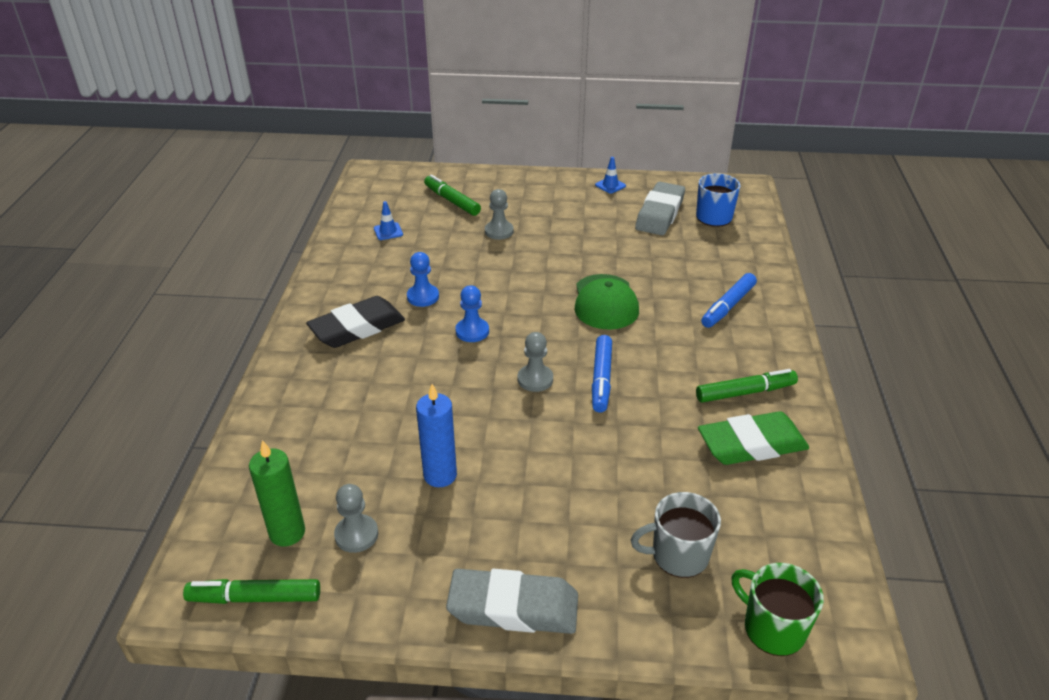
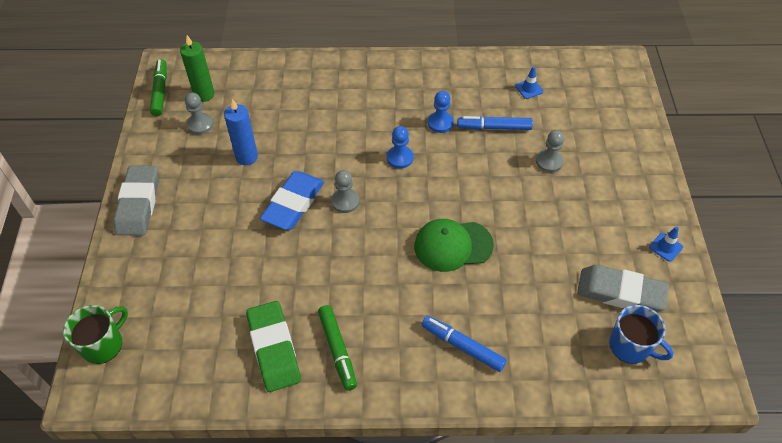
camera: 85 degrees right, 15 degrees up
black eraser [306,296,405,348] -> none
green marker [424,174,481,216] -> none
blue marker [592,335,612,413] -> blue marker moved to [457,116,533,130]
grey mug [631,492,721,578] -> none
none -> blue eraser [260,171,324,230]

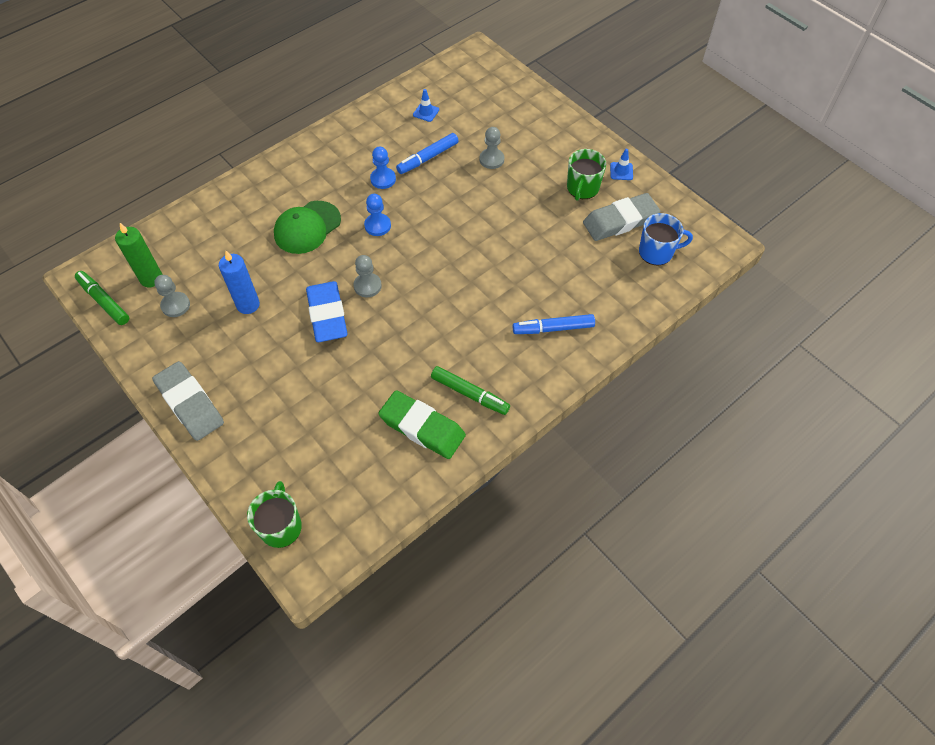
camera: 40 degrees left, 5 degrees up
green cap [414,219,494,272] -> green cap moved to [274,201,341,254]
none -> green mug [567,149,606,201]

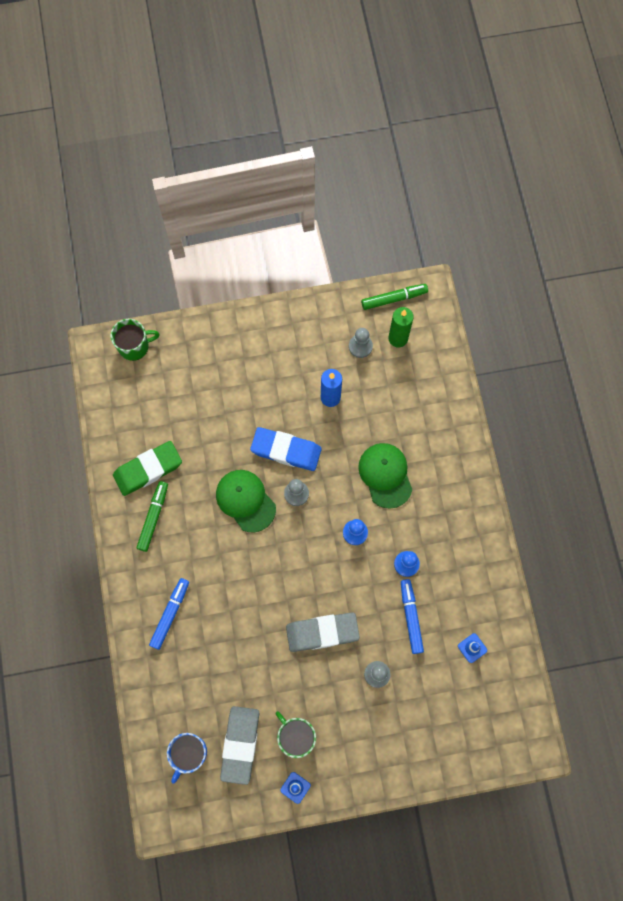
camera: 120 degrees right, 15 degrees up
grey eraser [152,361,224,441] -> grey eraser moved to [286,612,360,652]
green mug [247,481,302,548] -> green mug turned 45 degrees counterclockwise [110,319,160,361]
green marker [431,366,510,415] -> green marker turned 135 degrees clockwise [136,481,168,552]
none -> green cap [216,470,276,532]

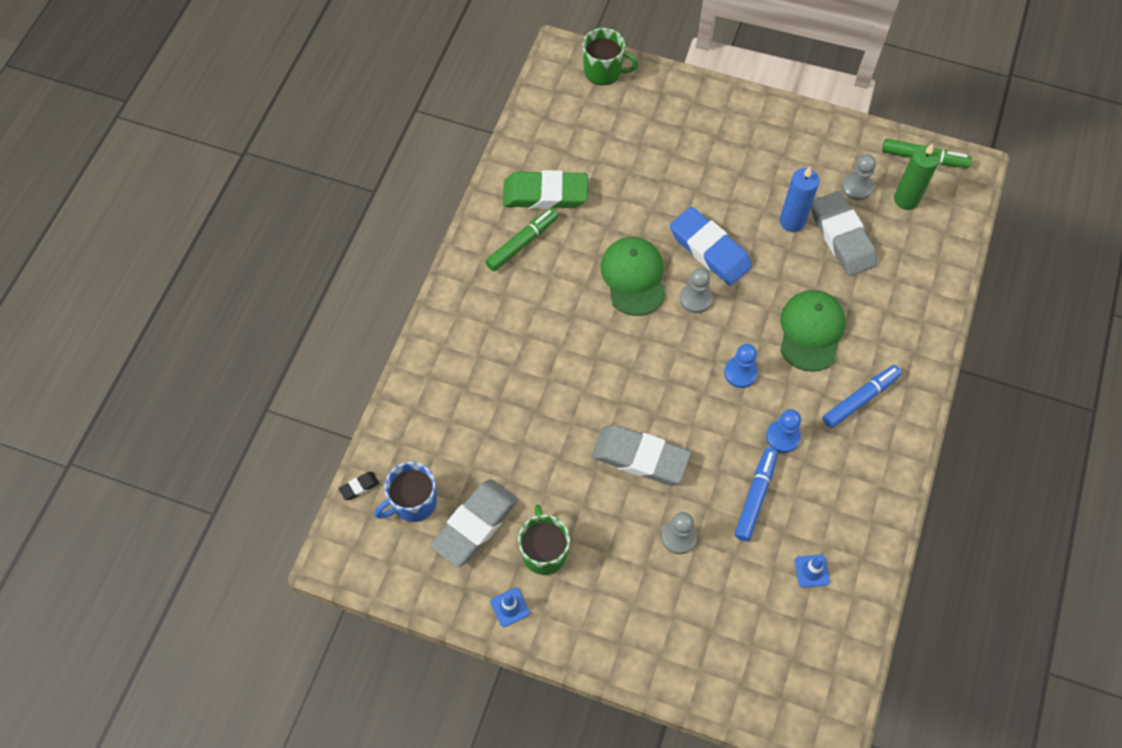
camera: 30 degrees right, 10 degrees down
blue marker [149,578,189,650] -> blue marker moved to [823,365,902,428]
none -> black eraser [339,472,379,500]
none -> grey eraser [811,191,877,276]

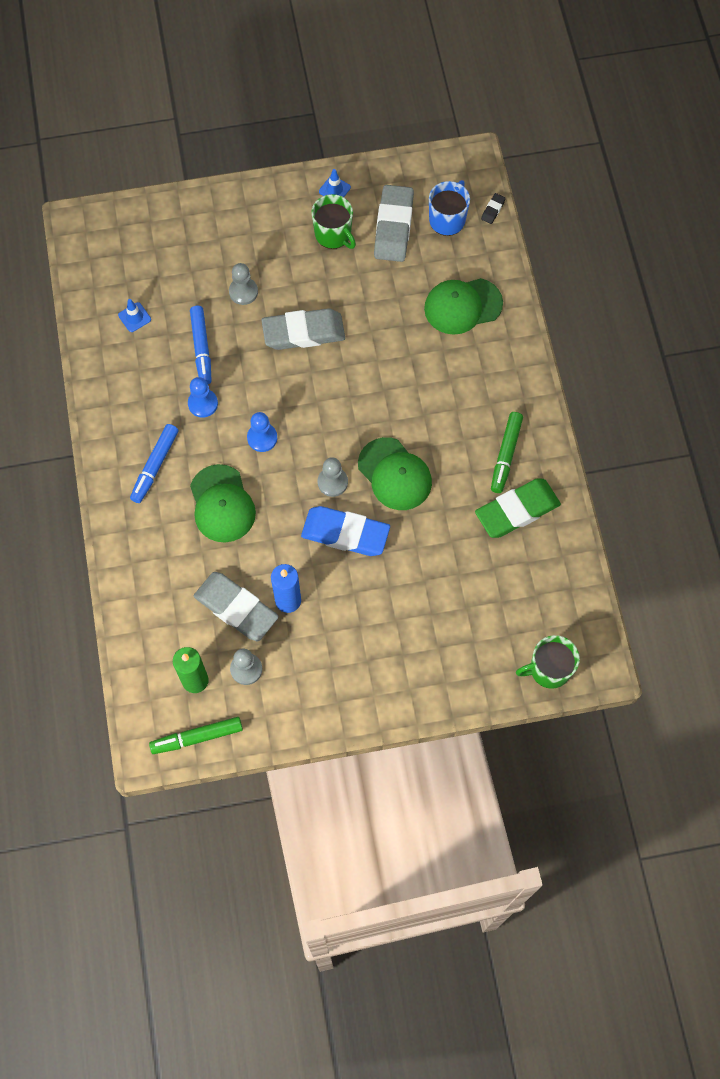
camera: 150 degrees right, 5 degrees up
none -> green cap [424,278,503,335]

